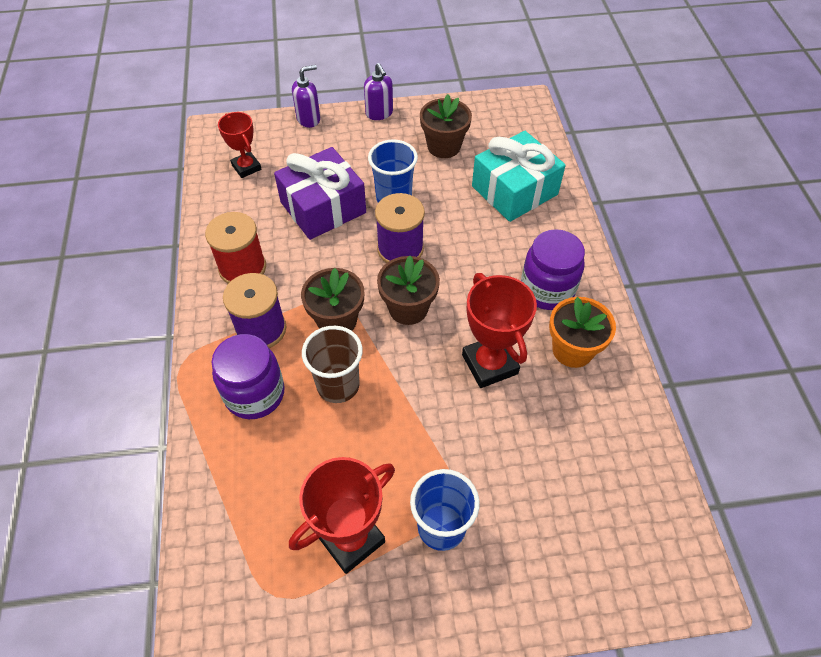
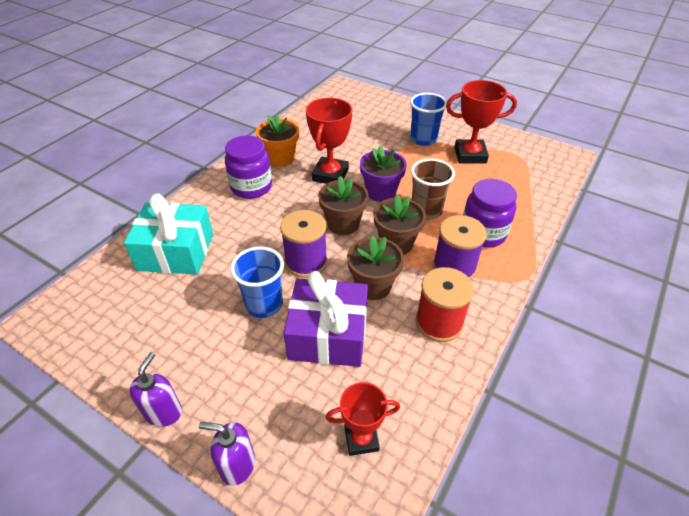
camera: 140 degrees left, 10 degrees down
red trophy [218,112,261,178] -> red trophy turned 75 degrees clockwise [326,382,400,456]
brown flower pot [420,94,472,158] -> brown flower pot moved to [347,235,404,300]
none -> purple flower pot [360,146,407,202]

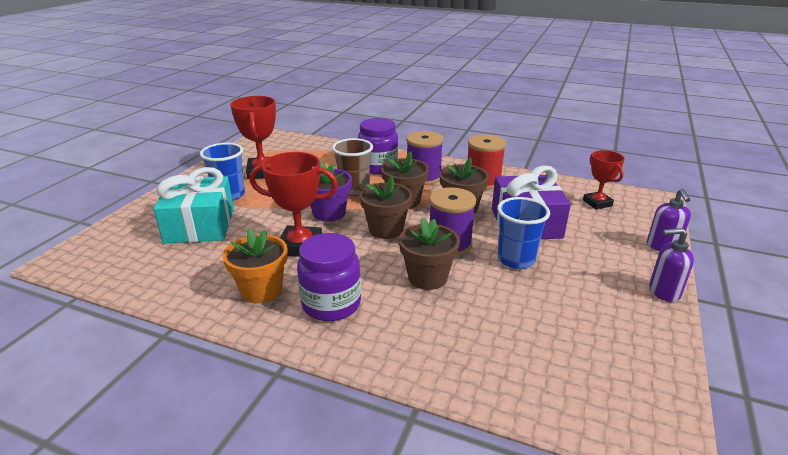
camera: 100 degrees left, 15 degrees down
turquoise gift [124,194,213,274] -> turquoise gift moved to [153,167,234,244]
none -> brown flower pot [399,217,460,290]

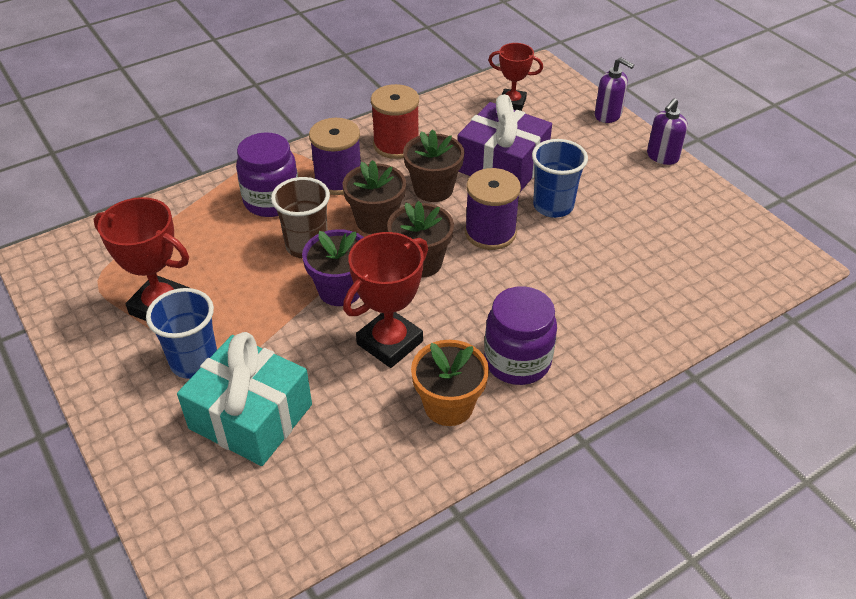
camera: 55 degrees left, 15 degrees up
brown flower pot [399,217,460,290] -> none

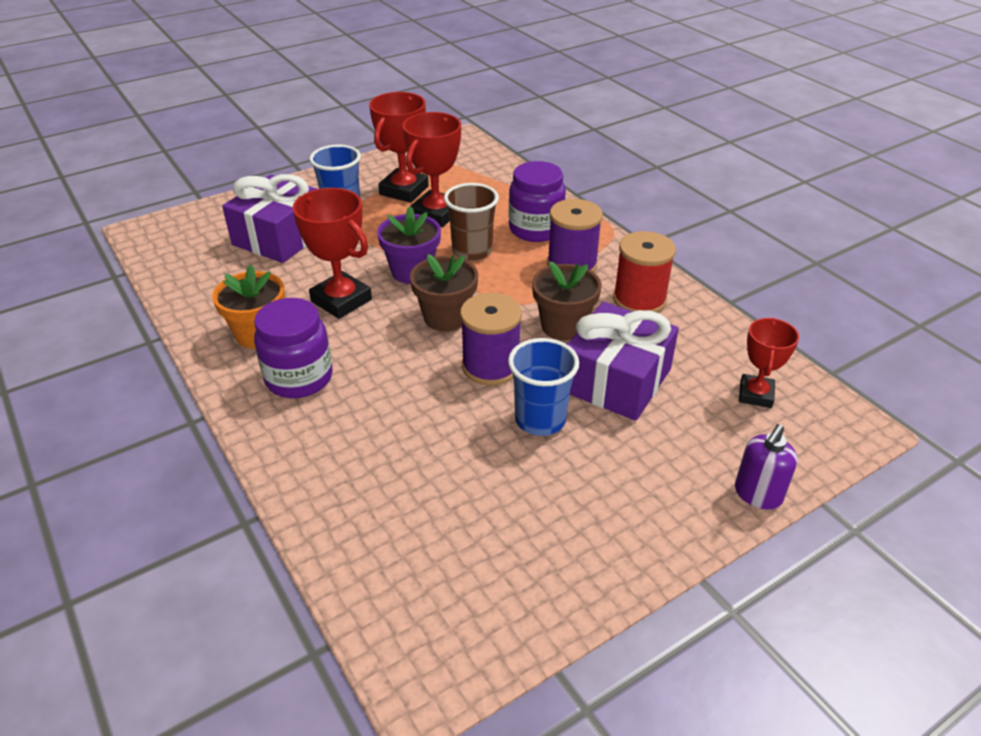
camera: 90 degrees right, 5 degrees down
turquoise gift [177,332,312,466] -> purple gift [222,174,317,263]
brown flower pot [343,160,406,234] -> none
purple soap dispenser [647,98,688,165] -> none
none -> red trophy [403,112,461,227]

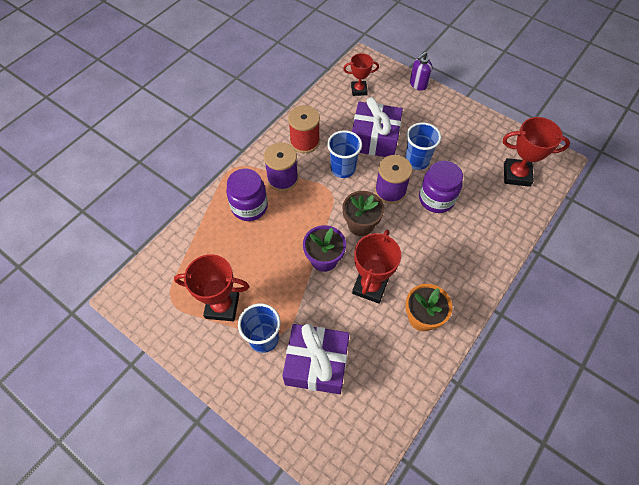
camera: 110 degrees left, 20 degrees up
purple jar [254,298,333,398] -> purple jar moved to [419,161,463,213]
red trophy [403,112,461,227] -> red trophy moved to [503,117,570,187]
brown cup [444,183,499,261] -> none
brown flower pot [532,262,602,340] -> blue cup [327,130,362,178]
purple soap dispenser [735,424,798,509] -> purple soap dispenser turned 120 degrees clockwise [410,52,433,91]

